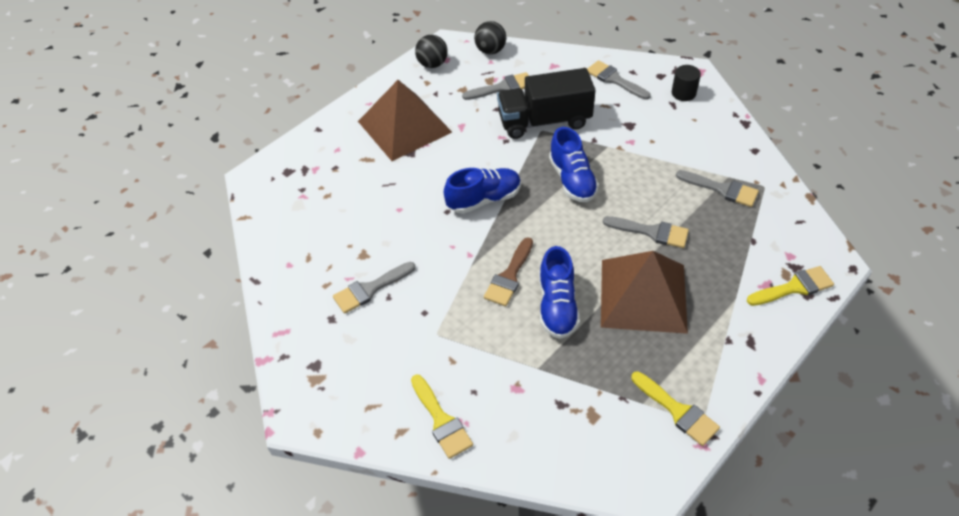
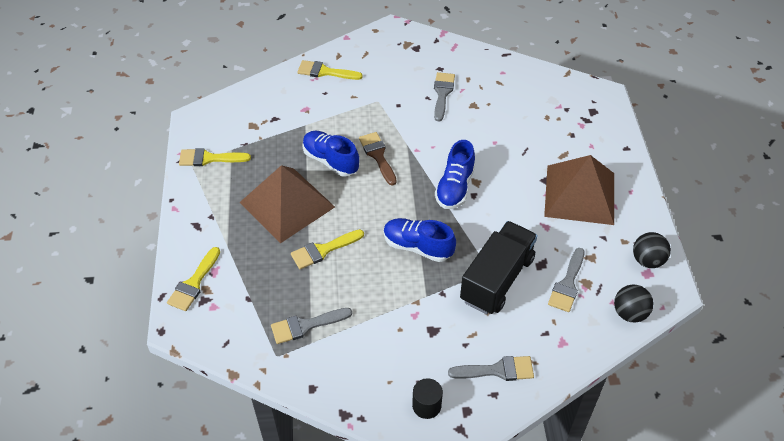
camera: 130 degrees right, 0 degrees up
grey brush [603,216,689,248] -> yellow brush [291,229,364,269]

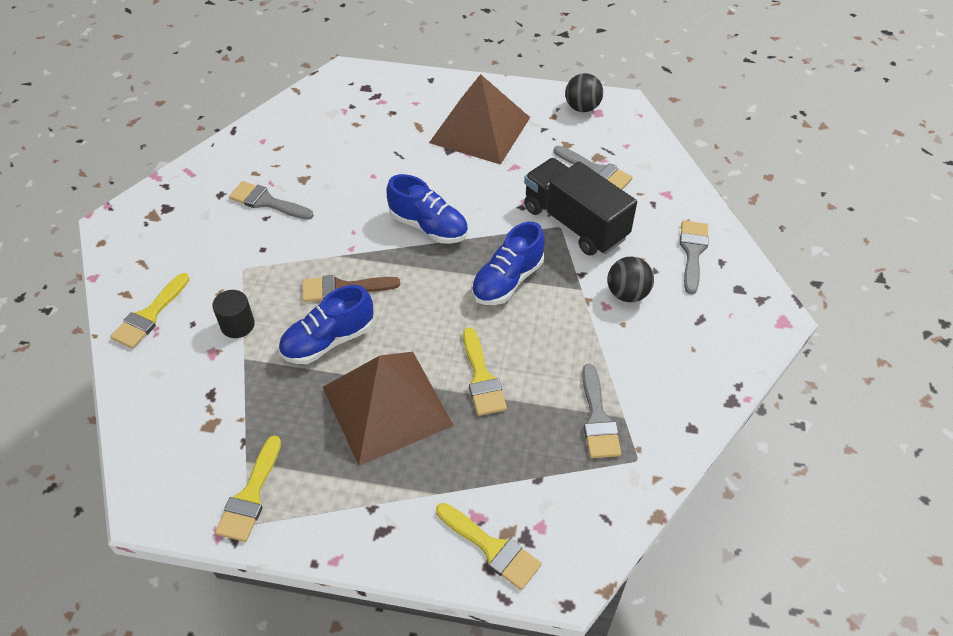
camera: 75 degrees left, 0 degrees up
black cylinder [412,378,443,419] -> black cylinder moved to [212,290,255,338]
black ball [614,285,654,323] -> black ball moved to [607,257,654,302]

